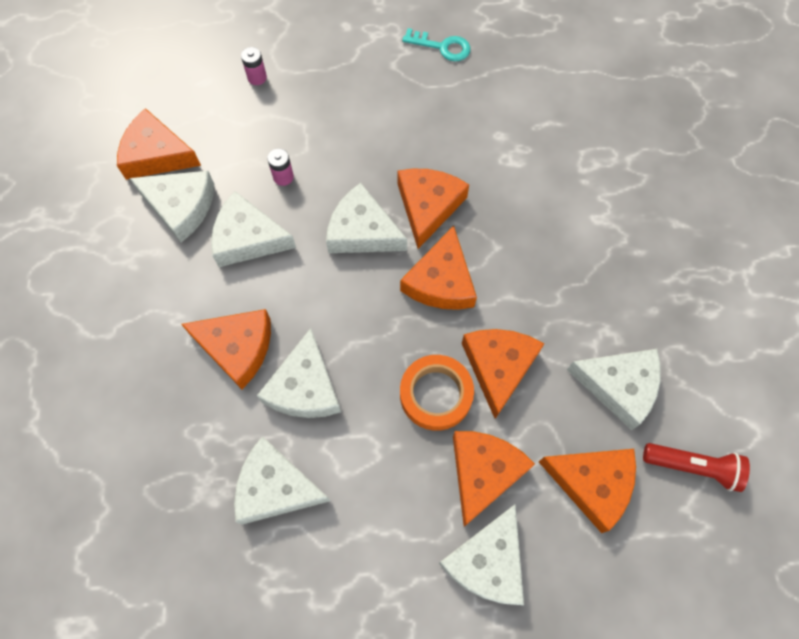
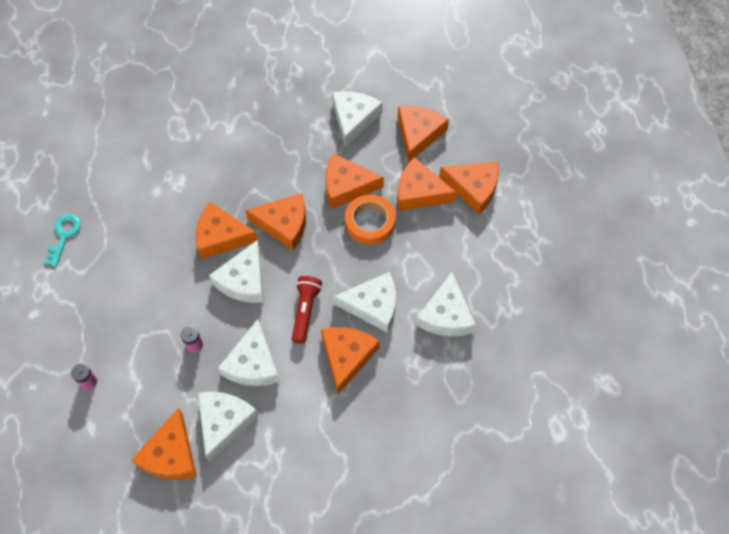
camera: 95 degrees left, 5 degrees down
white cheese [439,505,524,605] -> orange cheese [439,161,499,214]
red flashlight [643,443,750,492] -> red flashlight moved to [292,276,322,344]

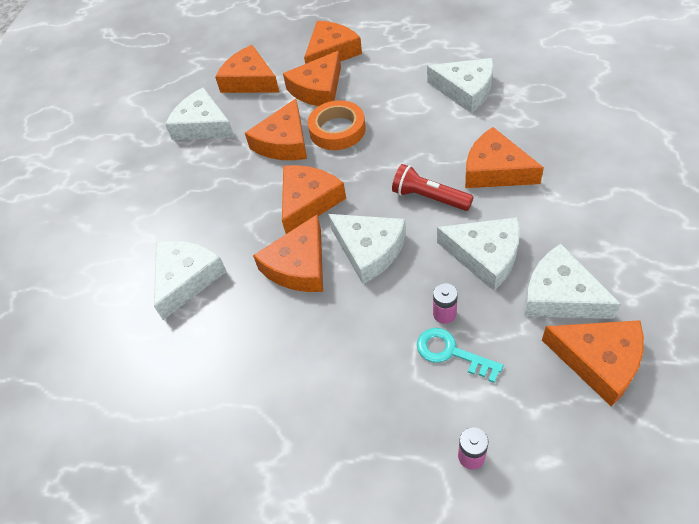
camera: 65 degrees left, 10 degrees down
turquoise key [43,214,81,267] -> turquoise key moved to [417,328,504,383]
white cheese [333,272,396,333] -> white cheese moved to [154,241,227,320]

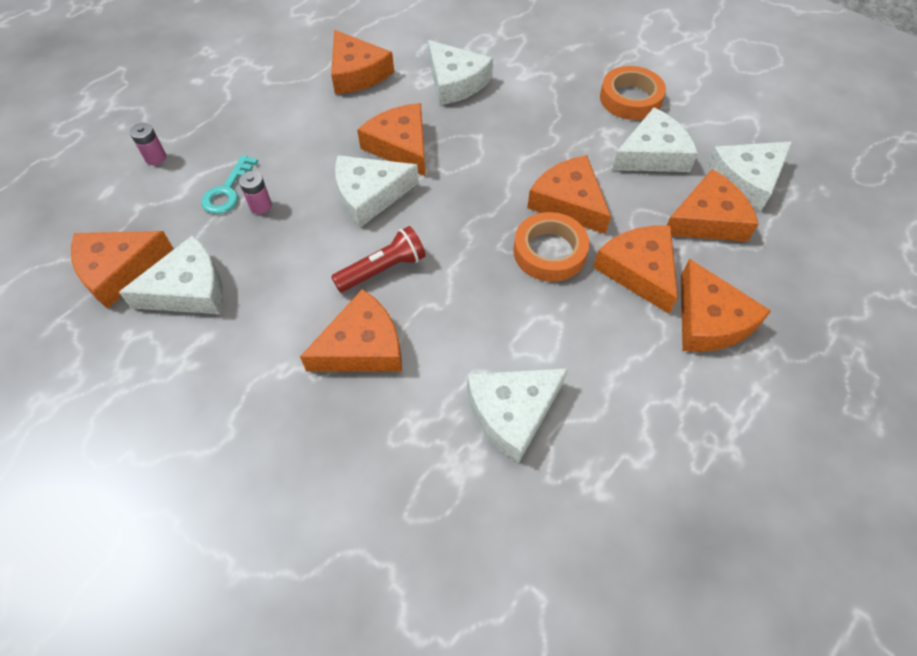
camera: 115 degrees right, 5 degrees up
orange cheese [282,165,346,234] -> orange cheese moved to [331,30,394,94]
turquoise key [417,328,504,383] -> turquoise key turned 135 degrees clockwise [201,155,258,214]
white cheese [437,217,520,291] -> white cheese moved to [706,141,793,212]
none -> orange tape [600,66,666,120]

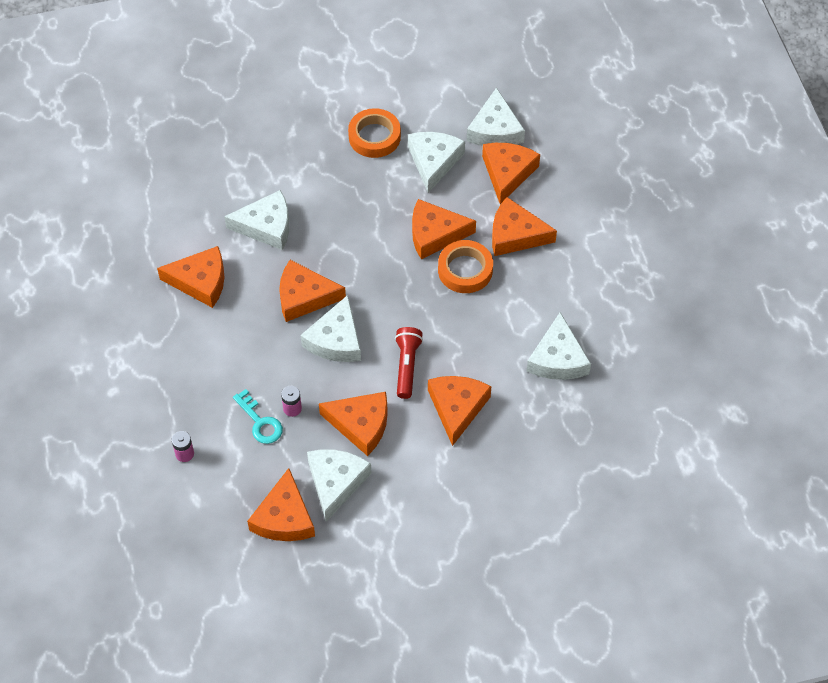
camera: 55 degrees left, 0 degrees up
orange cheese [681,259,771,352] -> orange cheese moved to [319,392,388,456]

